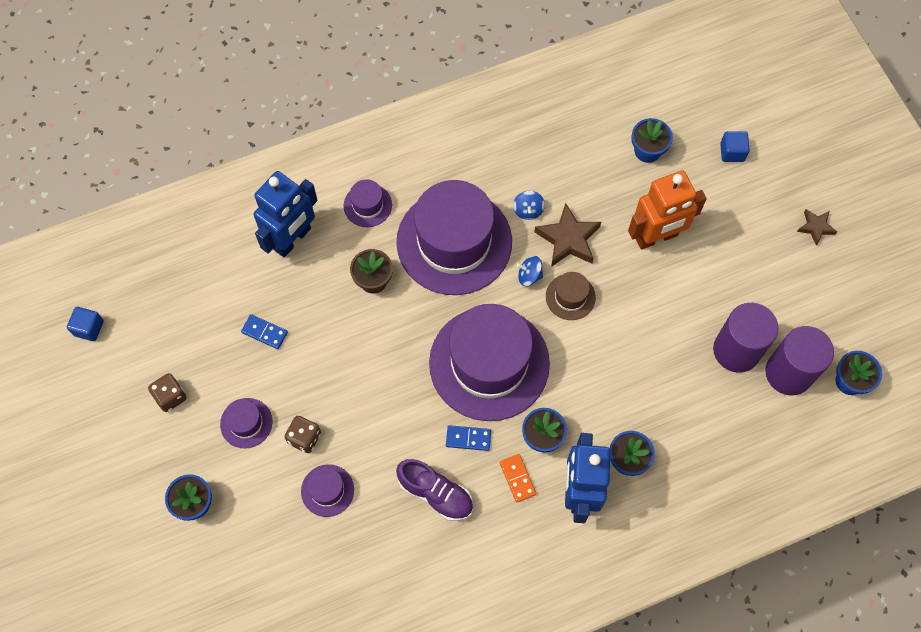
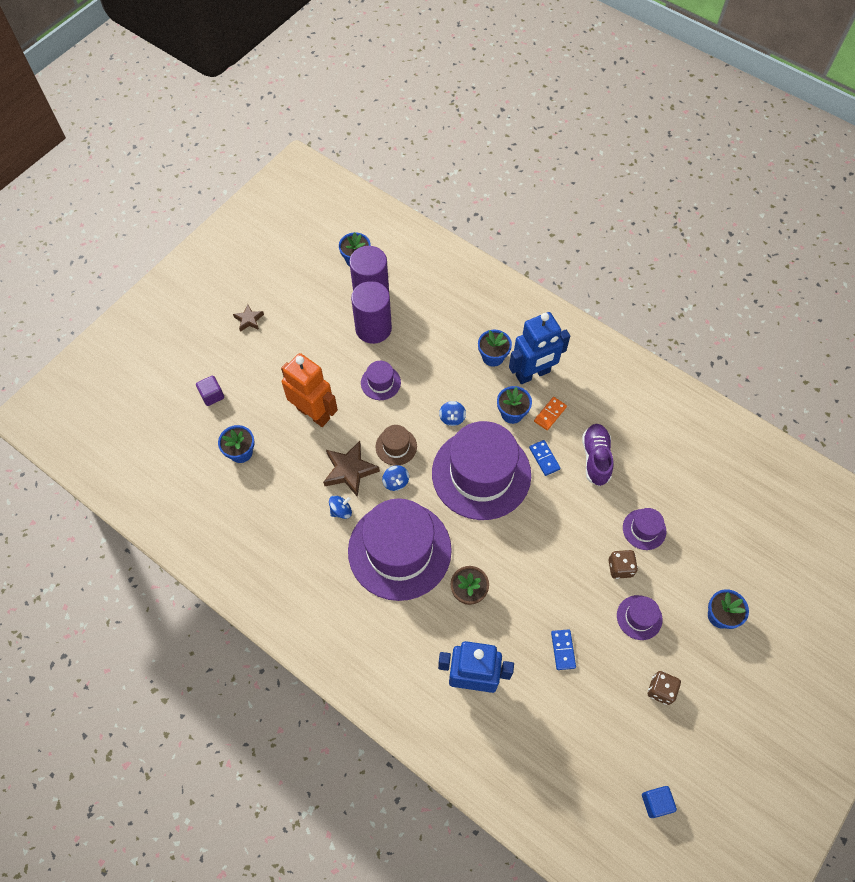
camera: 120 degrees left, 5 degrees down
purple hat [344,179,392,227] -> purple hat moved to [361,361,401,400]
blue cube [720,131,750,162] -> purple cube [196,376,224,406]
none -> blue spinning top [439,401,466,426]

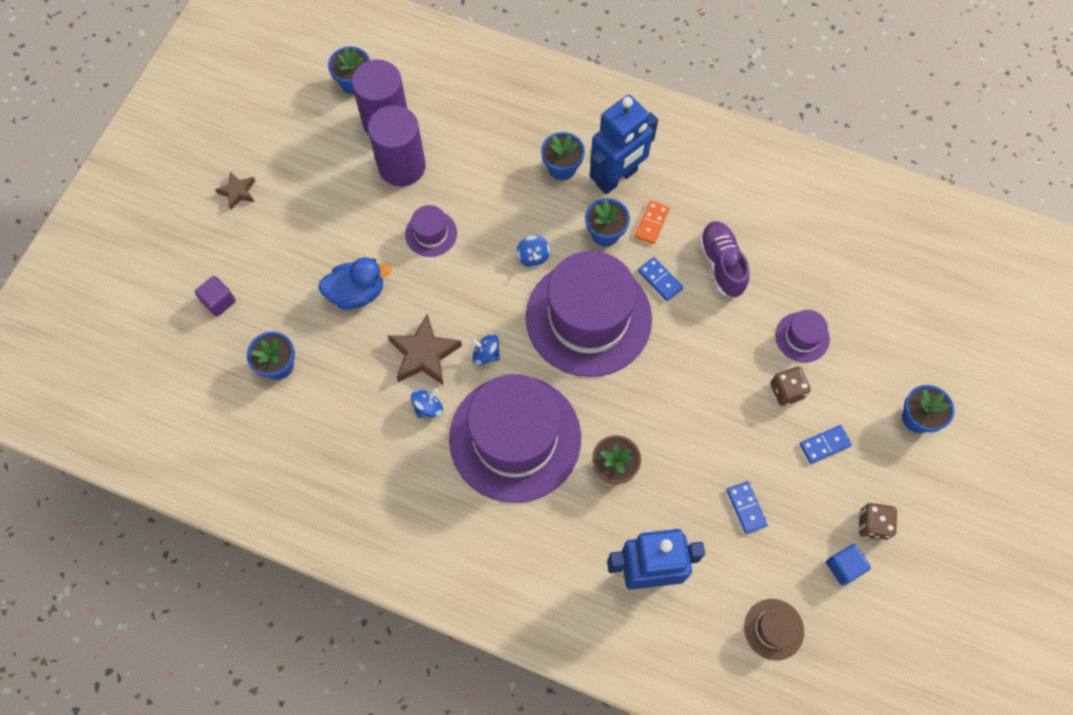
camera: 15 degrees left, 5 degrees up
orange robot [281,353,338,427] -> blue duck [318,257,392,310]
brown hat [375,425,417,465] -> brown hat moved to [744,599,804,660]
blue spinning top [382,465,409,491] -> blue spinning top turned 150 degrees clockwise [471,334,500,365]
purple hat [617,595,662,640] -> blue domino [800,425,852,464]
blue cube [642,786,677,818] -> blue cube moved to [826,544,871,585]

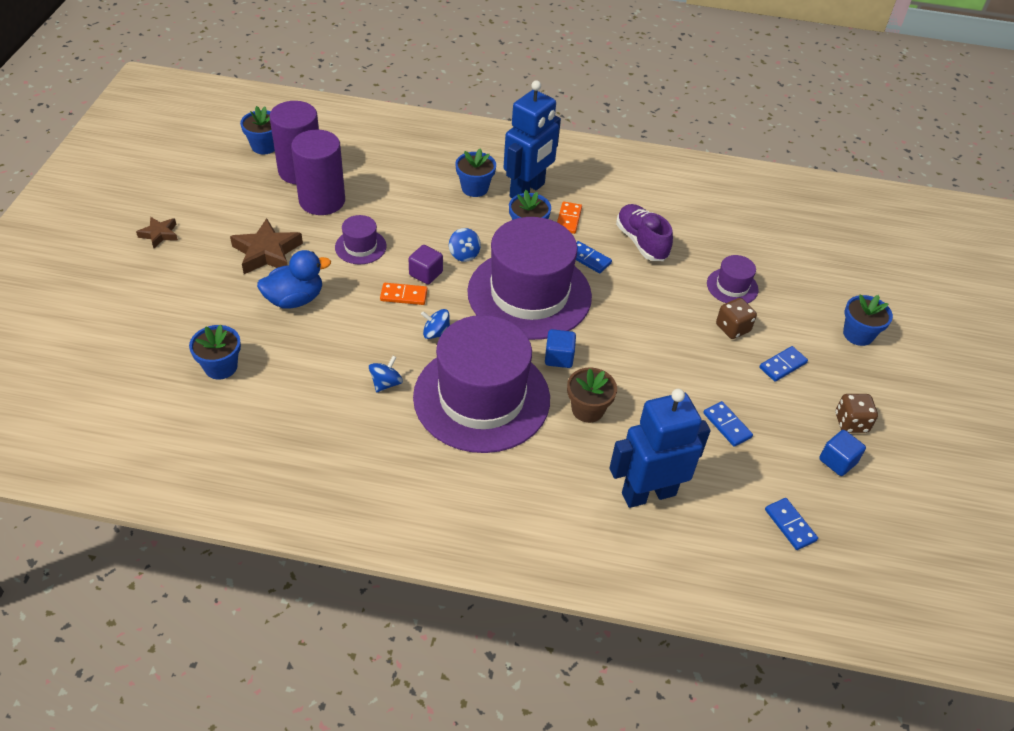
camera: 15 degrees left, 20 degrees down
purple cube [195,276,236,317] -> purple cube moved to [409,245,443,284]
brown star [387,314,462,386] -> brown star moved to [230,218,303,274]
brown hat [744,599,804,660] -> blue domino [765,498,818,550]
none -> orange domino [380,283,428,305]
none -> blue cube [545,329,576,368]

